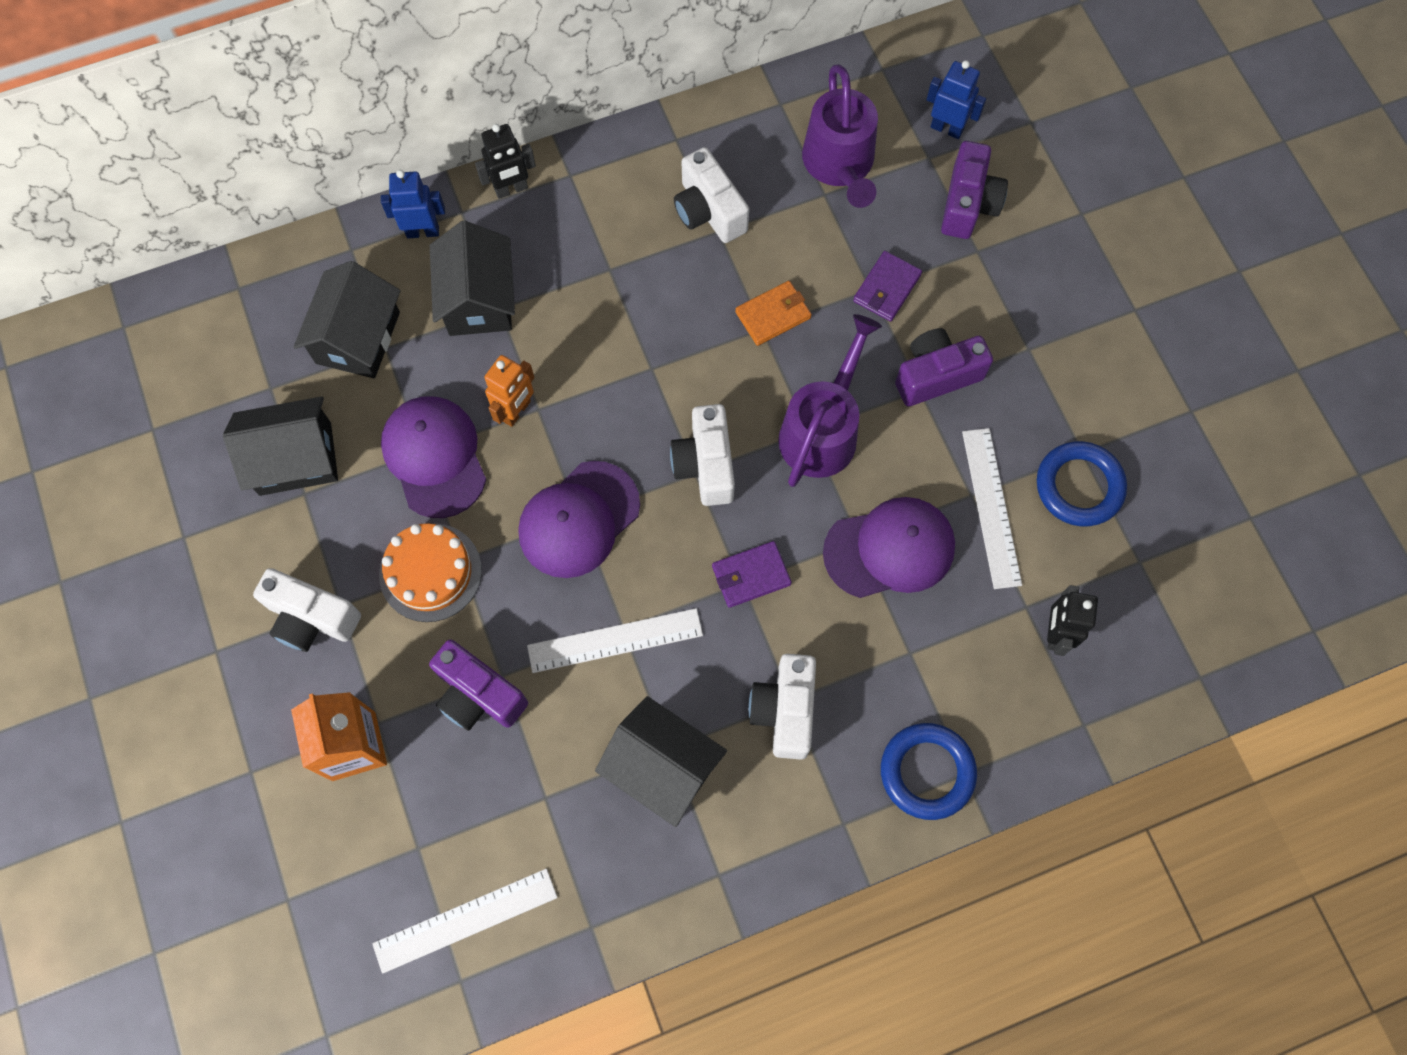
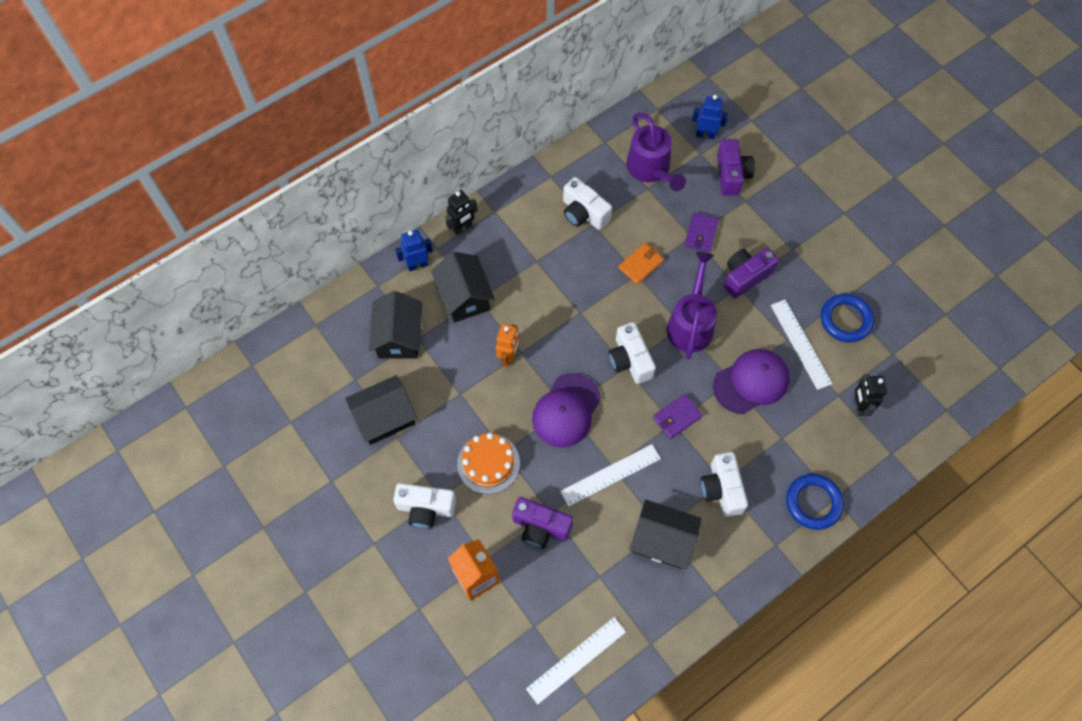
camera: 15 degrees left, 5 degrees down
purple cap [381,397,487,518] -> none

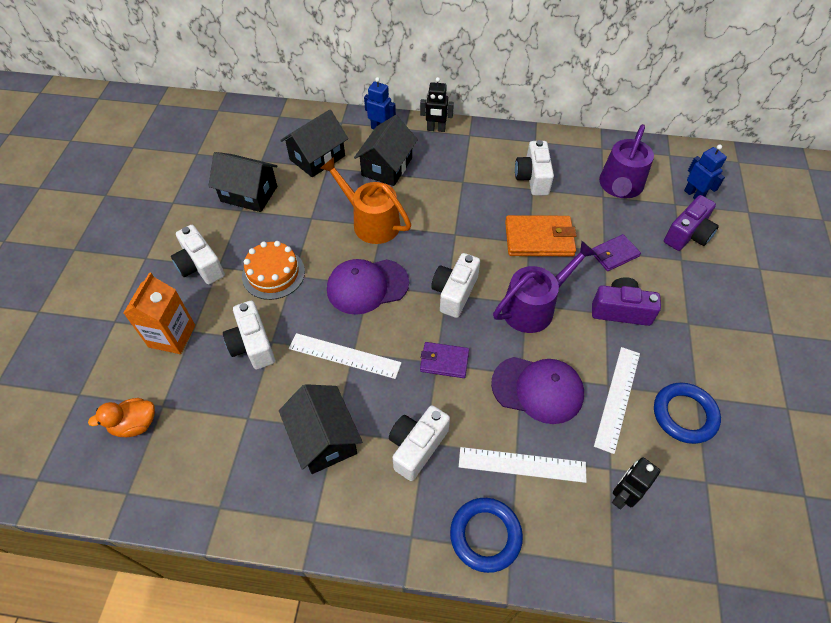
camera: 45 degrees right, 10 degrees down
orange robot [496,323,519,367] -> orange watering can [320,157,411,244]
purple camera [512,497,573,549] -> white camera [223,301,275,370]
white ruler [526,617,626,705] -> white ruler moved to [459,447,587,483]
orange wallet [619,243,664,285] -> orange wallet [505,215,577,256], size x1.64
none -> orange duck [88,398,155,437]

